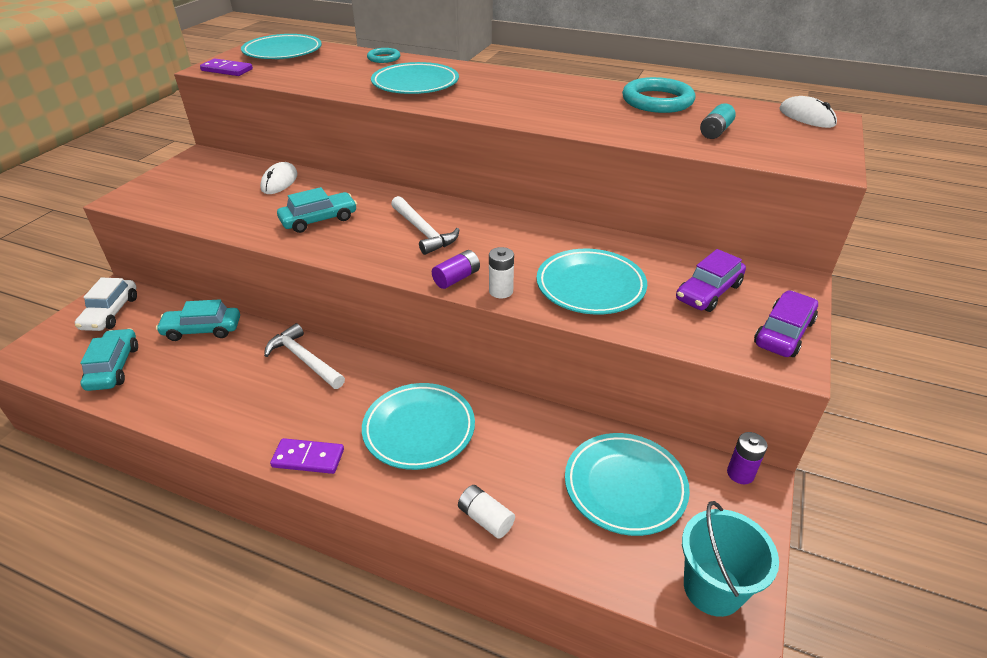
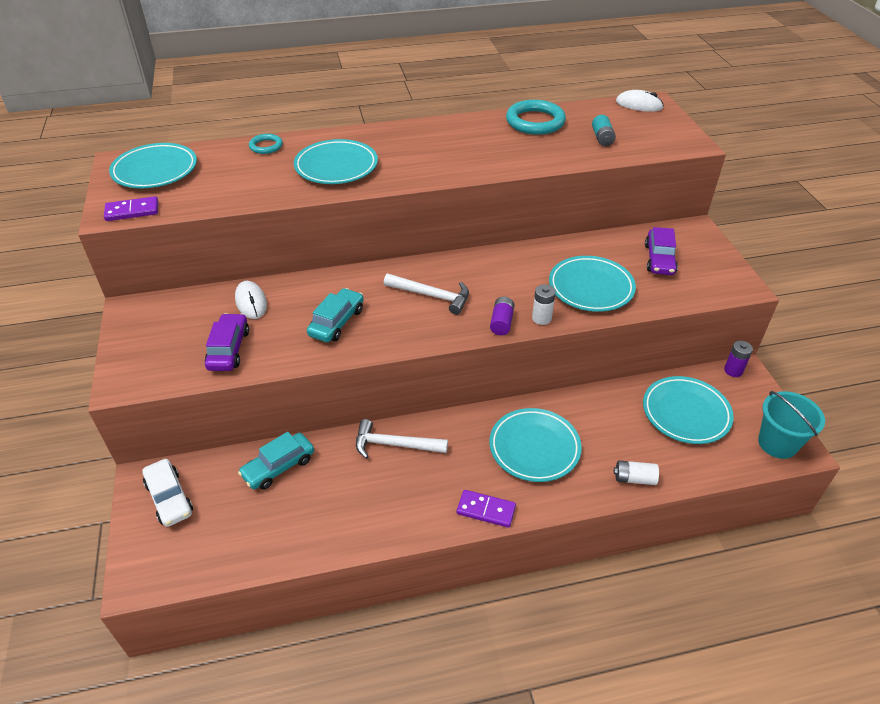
camera: 35 degrees left, 5 degrees up
turquoise car [80,328,138,391] -> none
purple domino [270,438,344,474] -> purple domino turned 45 degrees clockwise [457,490,516,528]
purple car [754,290,818,357] -> purple car moved to [205,313,249,371]

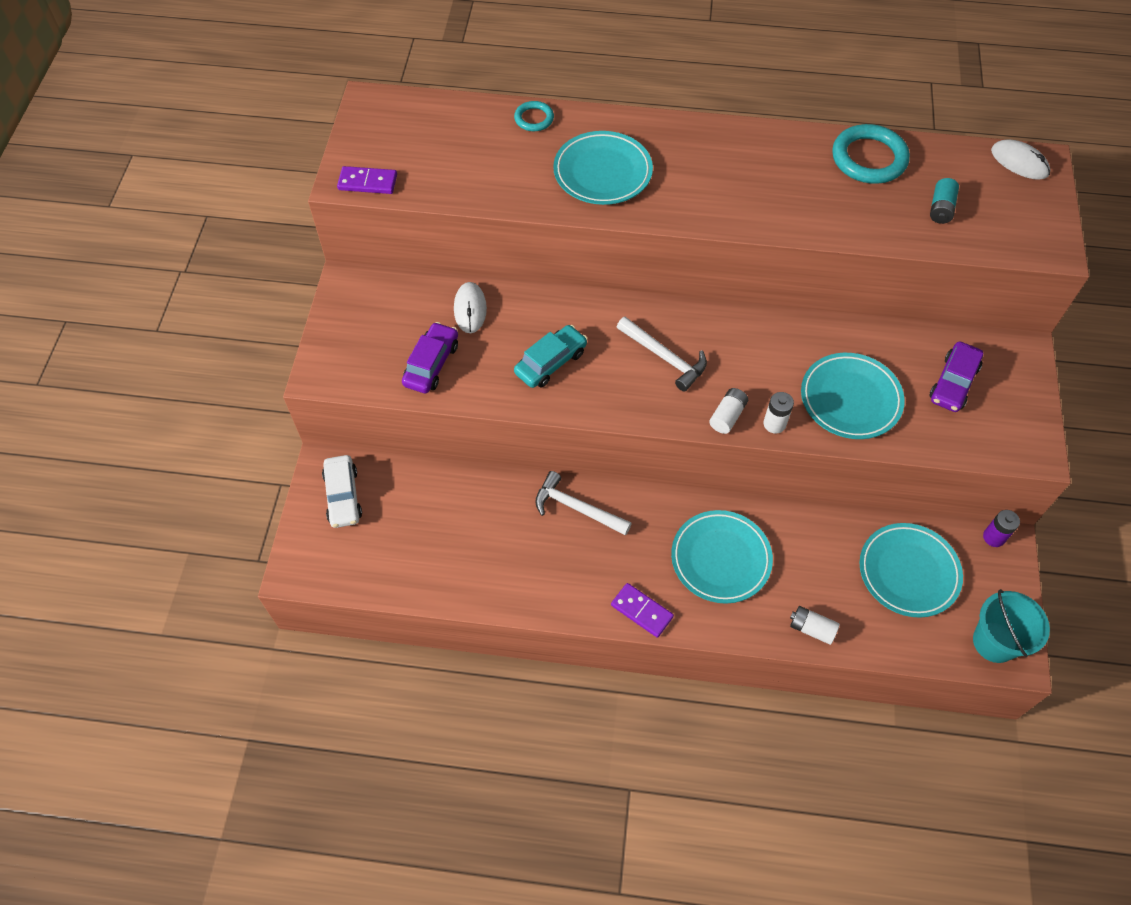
camera: 20 degrees right, 15 degrees up
turquoise plate [109,143,197,188] -> none
turquoise car [238,432,314,490] -> none
purple battery [490,297,514,335] -> white battery [709,388,748,434]

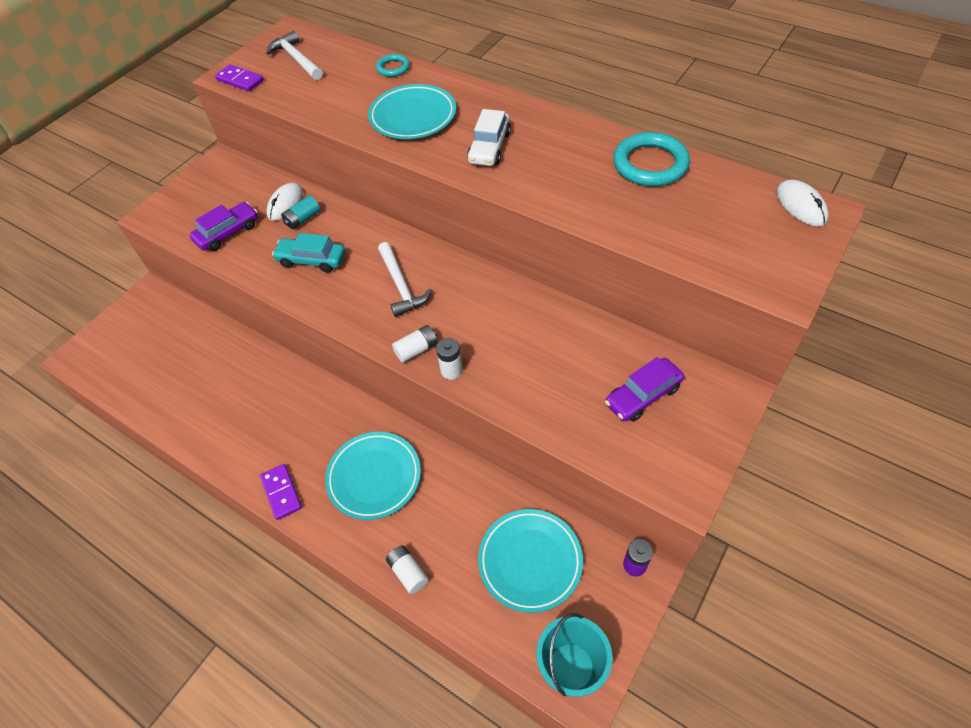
camera: 30 degrees right, 5 degrees down
white car [322,455,362,528] -> white car moved to [467,109,511,166]
turquoise car [514,325,588,388] -> turquoise car turned 150 degrees counterclockwise [272,233,345,273]
white hammer [535,471,632,536] -> white hammer moved to [266,31,323,80]
turquoise plate [801,353,905,439] -> none
turquoise battery [930,178,959,224] -> turquoise battery moved to [281,196,320,229]

